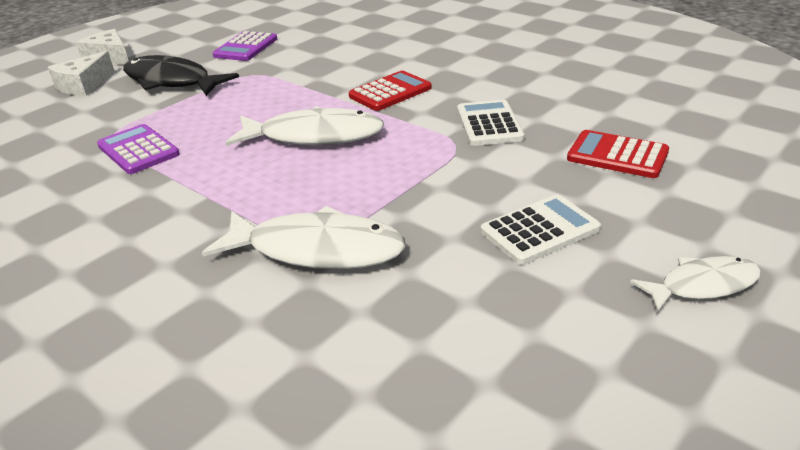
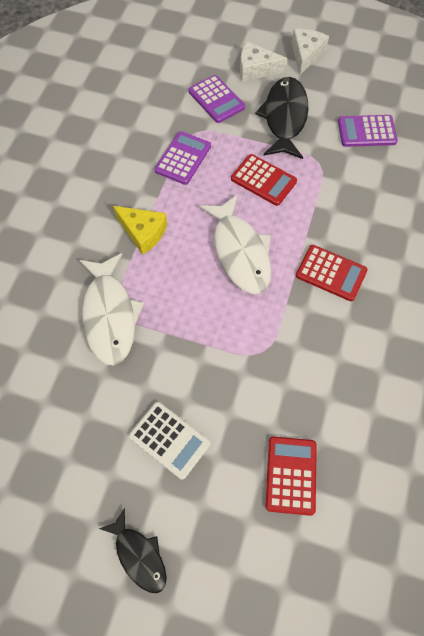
camera: 65 degrees right, 30 degrees up
white calculator [457,100,524,146] -> none
white fish [630,256,761,313] -> black fish [99,508,167,593]
none -> yellow cheese [113,206,167,255]
none -> purple calculator [188,75,245,123]
none -> red calculator [231,154,297,206]

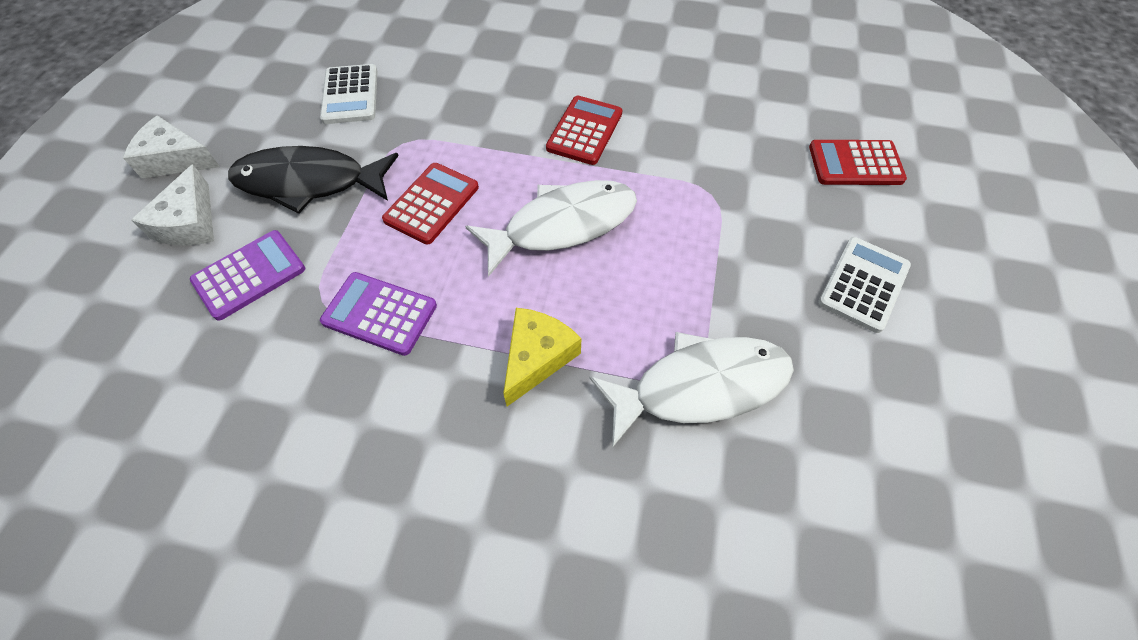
camera: 95 degrees left, 5 degrees down
black fish [99,508,167,593] -> none
purple calculator [338,115,398,147] -> white calculator [320,64,378,124]

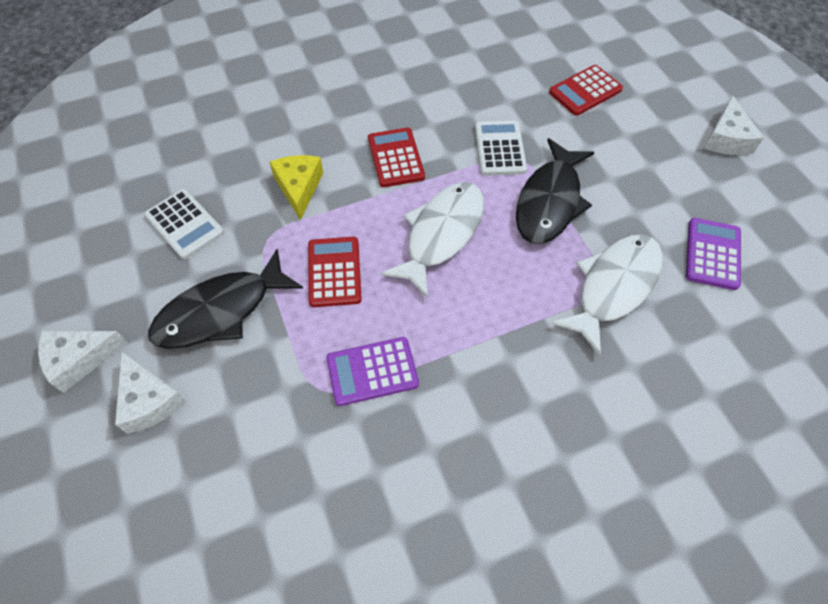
camera: 35 degrees left, 0 degrees up
purple calculator [190,230,305,321] -> purple calculator moved to [686,218,741,290]
yellow cheese [503,308,582,406] -> yellow cheese moved to [269,155,323,220]
white calculator [818,237,911,333] -> white calculator moved to [475,121,527,176]
none -> black fish [516,138,594,244]
none -> white cheese [704,95,764,155]

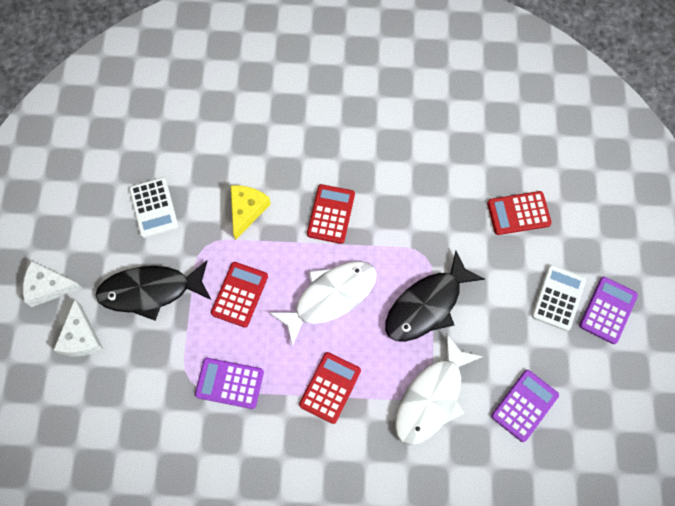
camera: 25 degrees right, 10 degrees up
white calculator [475,121,527,176] -> white calculator moved to [532,265,586,331]
white fish [551,234,663,356] -> white fish turned 150 degrees clockwise [395,333,483,445]
white cheese [704,95,764,155] -> purple calculator [579,277,638,344]
none -> red calculator [299,352,361,424]

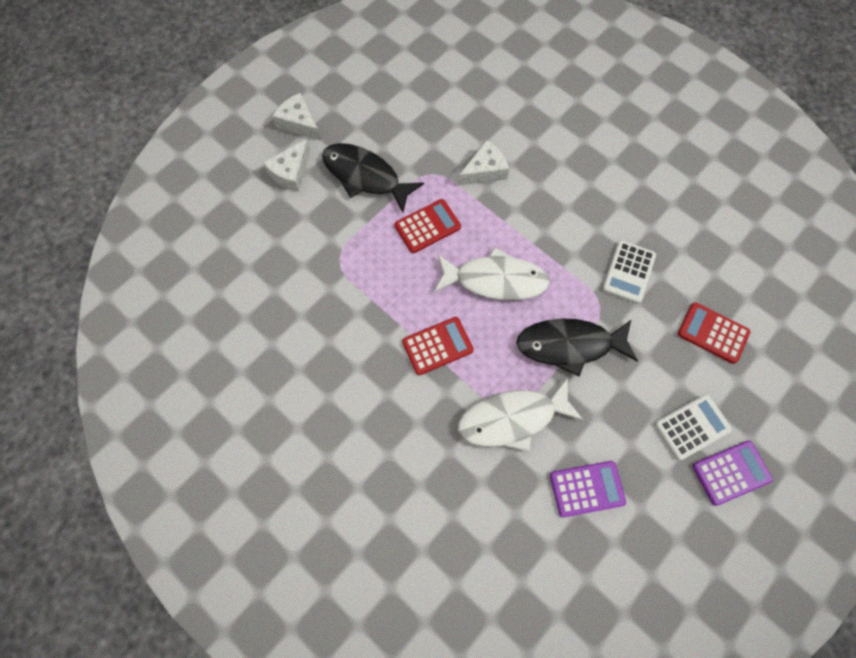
camera: 40 degrees right, 0 degrees up
white calculator [129,177,178,238] -> white calculator moved to [602,240,656,304]
purple calculator [195,358,264,409] -> none
yellow cheese [230,185,271,240] -> white cheese [458,140,509,186]
red calculator [307,184,355,244] -> none

